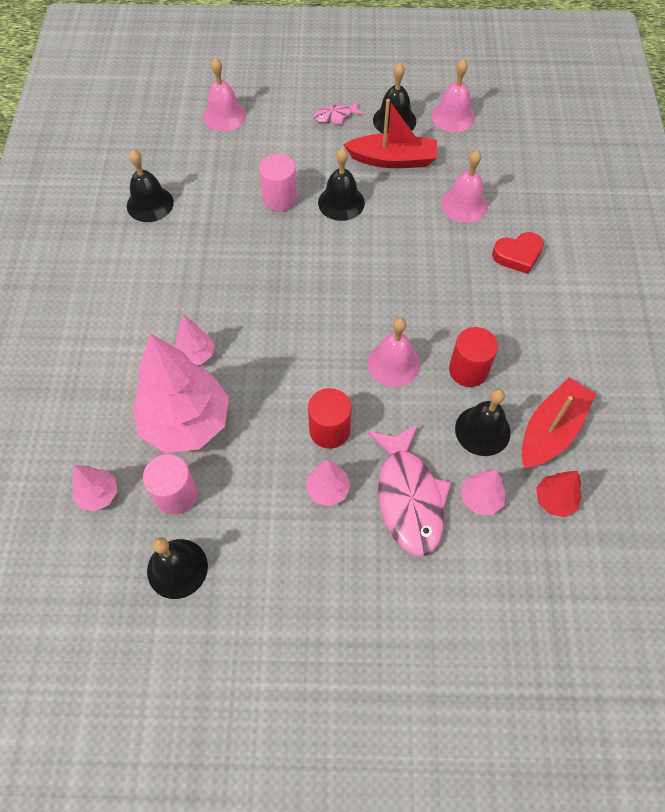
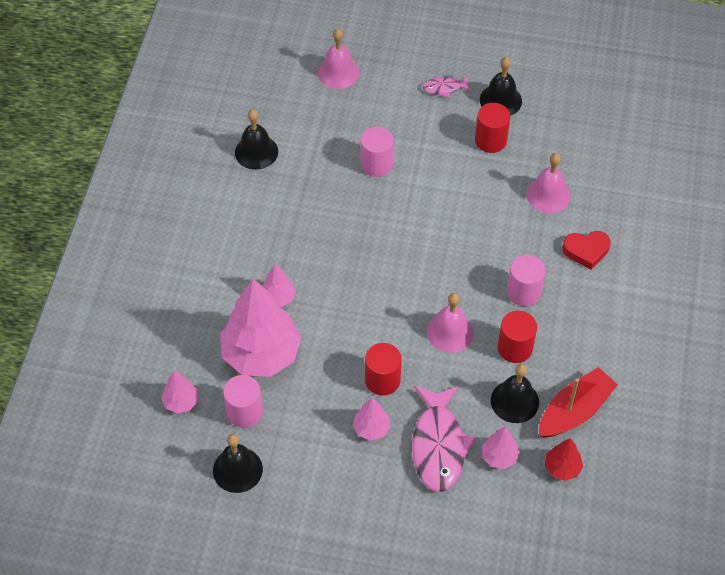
camera: 10 degrees right, 5 degrees down
black bell [318,148,365,221] -> none
red boat [343,99,437,168] -> red cylinder [475,103,510,153]
pink bell [431,59,475,133] -> none
none -> pink cylinder [507,255,546,306]

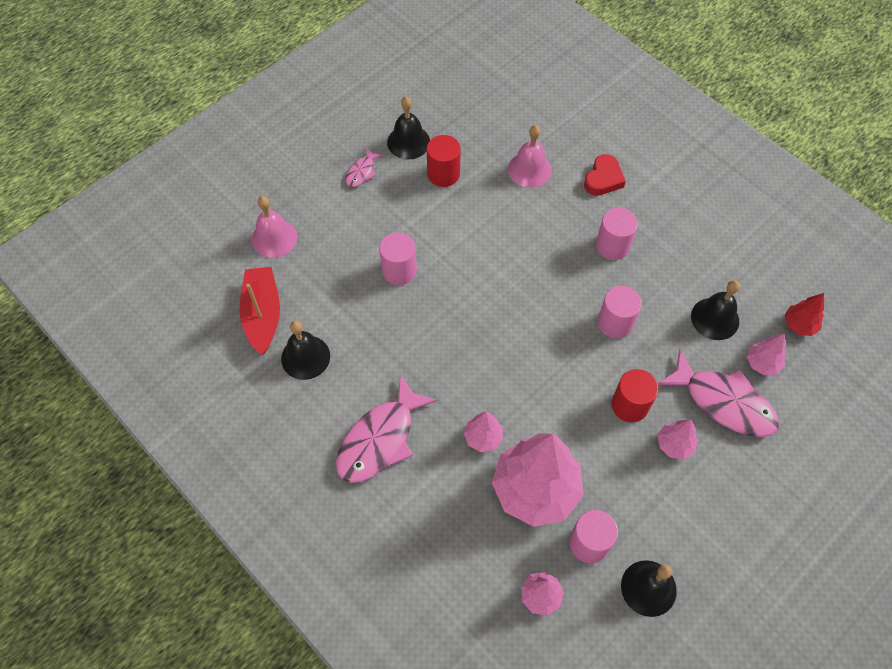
camera: 55 degrees left, 5 degrees up
pink bell [427,293,474,353] -> pink cylinder [598,286,642,339]
red cylinder [498,311,537,363] -> none
red boat [539,367,618,438] -> red boat moved to [239,267,280,355]
none -> pink fish [336,375,438,483]

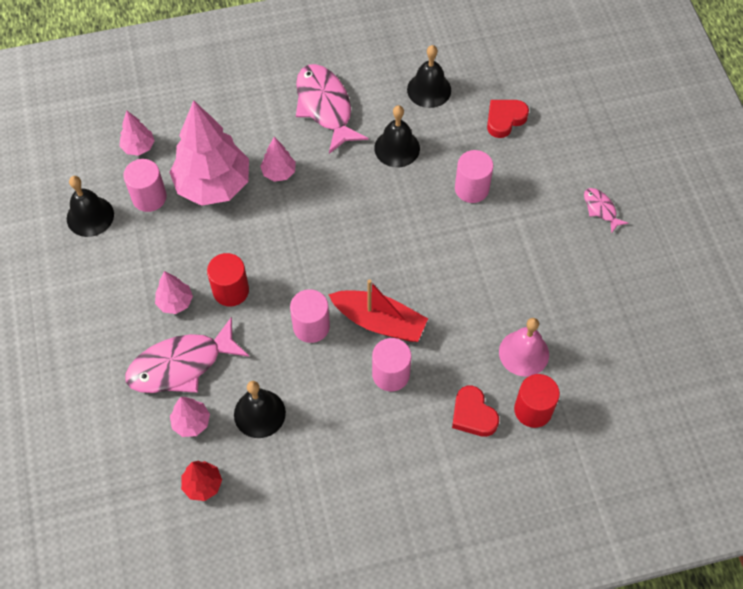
camera: 120 degrees right, 0 degrees up
red boat [239,267,280,355] -> red boat moved to [328,279,428,342]
pink bell [252,196,298,258] -> none
black bell [387,97,430,159] -> black bell moved to [374,105,420,167]
red cylinder [427,135,461,187] -> red cylinder moved to [514,374,560,428]
none -> red heart [487,100,529,138]

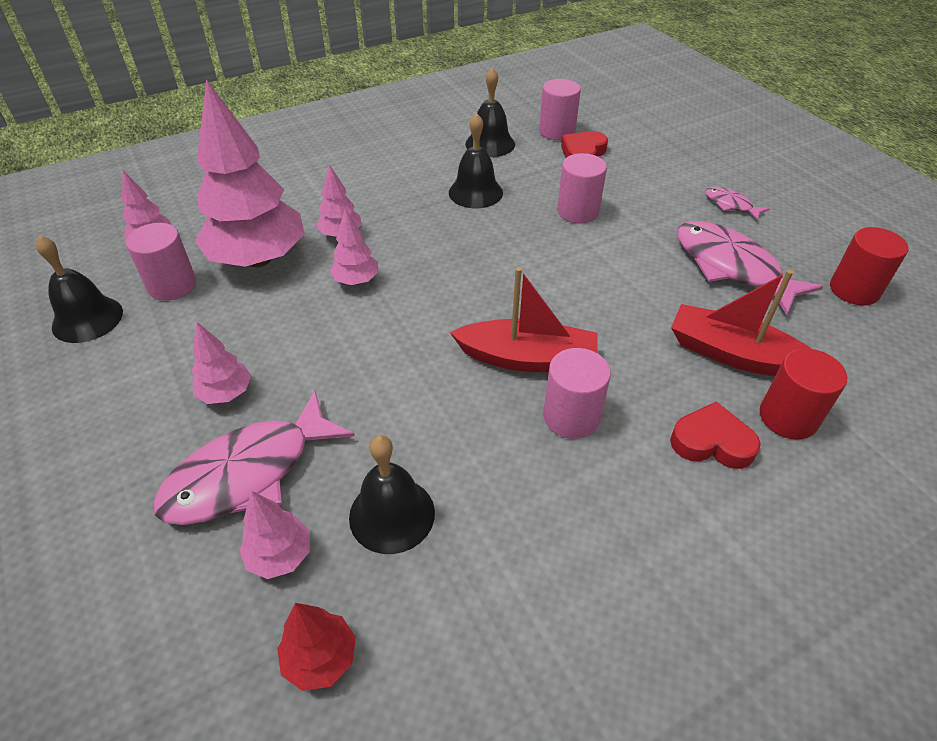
camera: 15 degrees left, 15 degrees down
red cylinder [207,253,249,307] -> red cylinder moved to [830,227,909,305]
pink cylinder [290,289,330,343] -> pink cylinder moved to [539,79,581,140]
pink fish [296,64,368,154] -> pink fish moved to [677,221,823,315]
red heart [452,386,499,437] -> red heart turned 150 degrees clockwise [670,401,761,469]
pink bell [499,318,549,377] -> red boat [671,270,812,376]
none -> pink tree [330,209,379,285]

